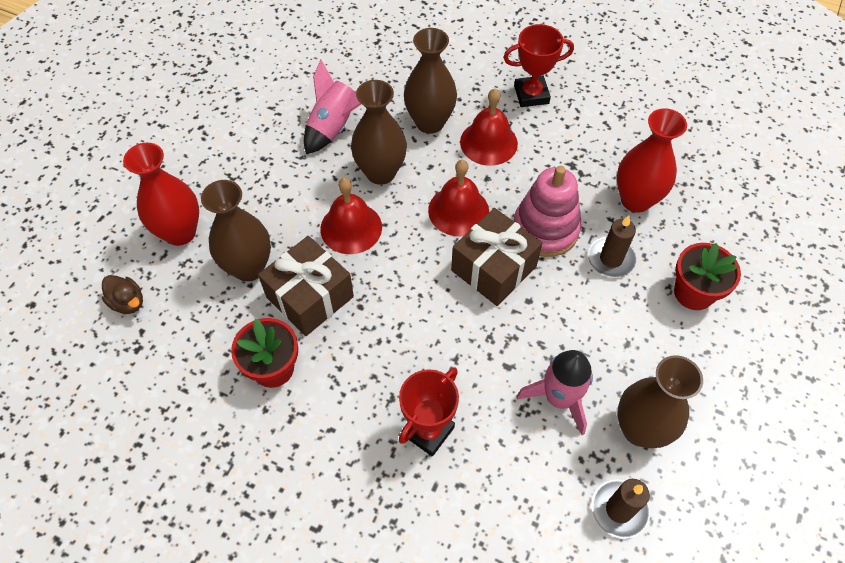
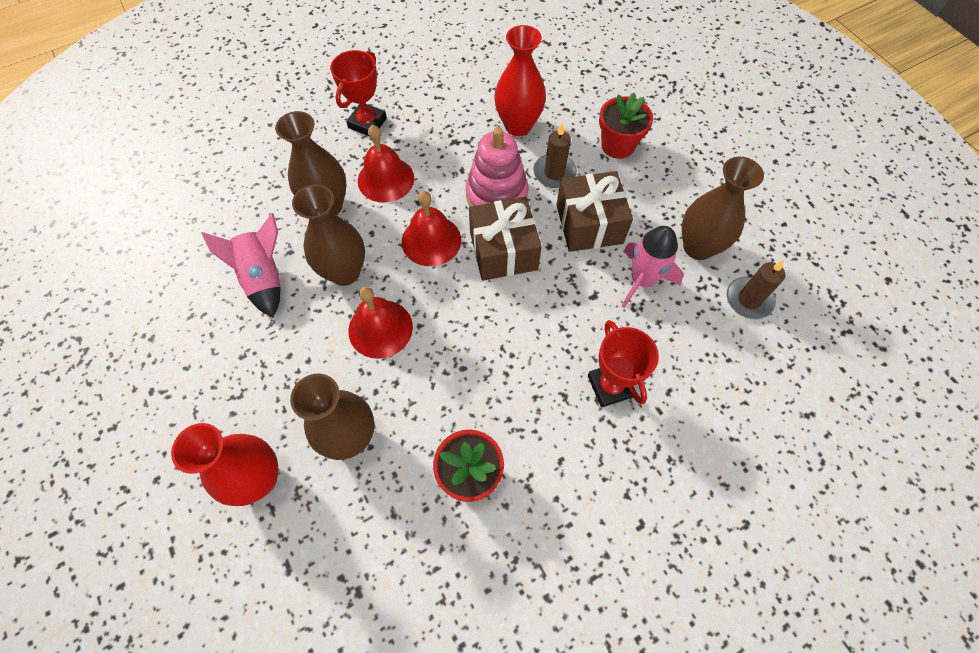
camera: 55 degrees left, 5 degrees up
brown duck [102,275,143,314] -> none
brown gift [258,236,354,336] -> brown gift moved to [556,171,633,252]

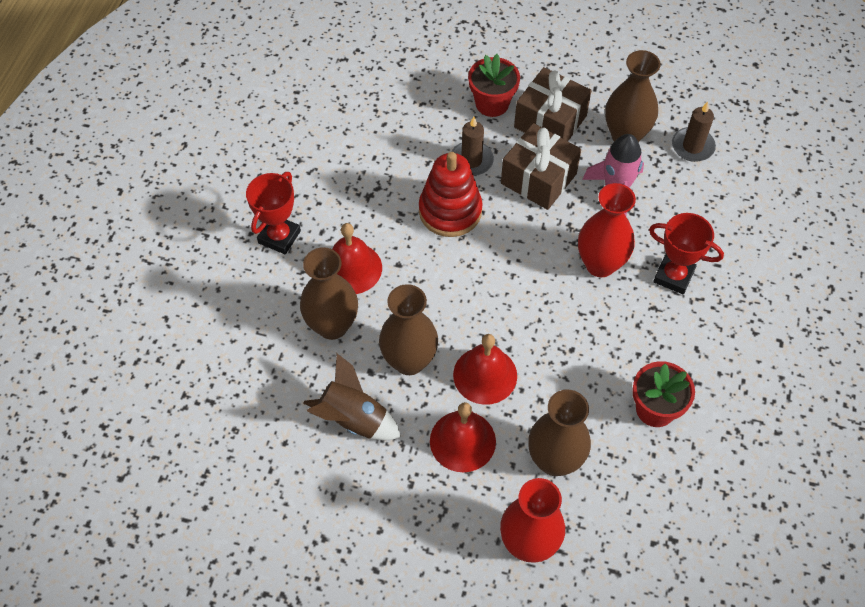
camera: 45 degrees left, 5 degrees down
pink rocket [201,213,281,317] -> brown rocket [303,353,401,440]
red trophy [330,50,387,136] -> red trophy turned 45 degrees clockwise [246,172,301,254]
red bell [402,191,461,266] -> red bell moved to [430,402,496,472]
pink stacking toy [466,127,528,207] -> red stacking toy [419,152,483,237]
brown gift [469,197,542,281] -> brown gift moved to [514,67,592,141]
red vase [494,25,546,136] -> red vase moved to [578,183,636,277]

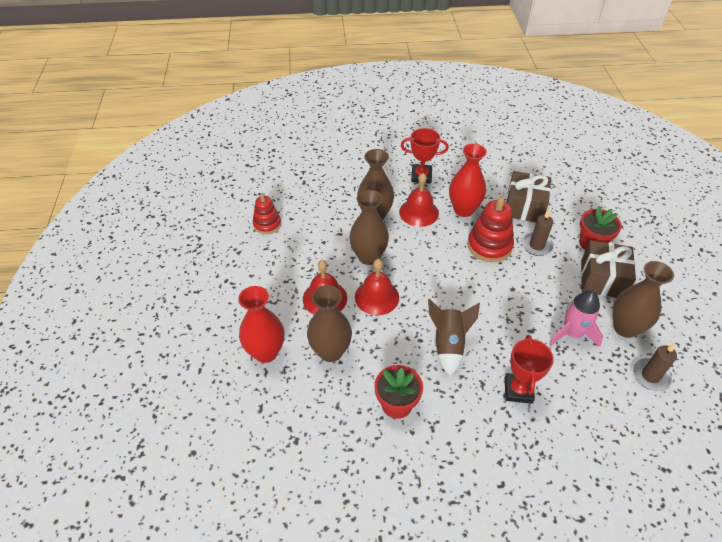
camera: 70 degrees right, 10 degrees down
brown rocket [303,353,401,440] -> brown rocket moved to [428,299,480,376]
brown gift [501,123,581,210] -> brown gift moved to [506,171,551,223]
red vase [578,183,636,277] -> red vase moved to [449,143,487,217]
none -> red stacking toy [253,194,281,234]

